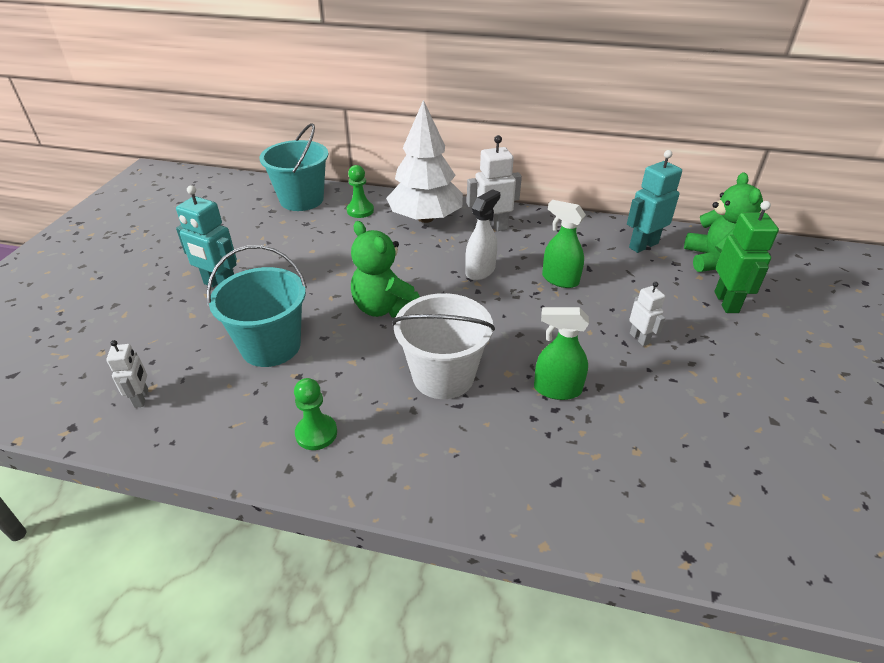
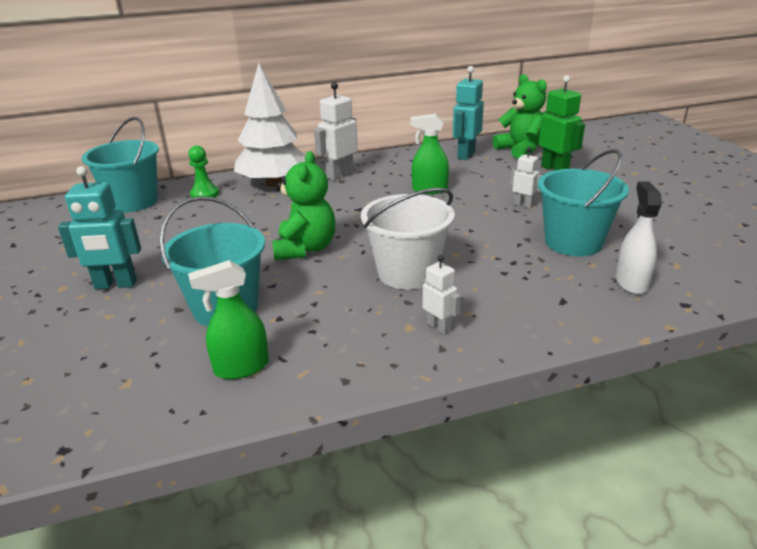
camera: 30 degrees left, 10 degrees down
white robot [106,340,148,408] -> white robot moved to [423,255,460,335]
green pawn [294,378,337,450] -> none
green teddy bear [351,221,420,318] -> green teddy bear turned 105 degrees counterclockwise [272,151,335,260]
white spray bottle [465,189,500,280] -> white spray bottle moved to [616,181,661,294]
green spray bottle [534,307,589,400] -> green spray bottle moved to [188,260,269,380]
none -> turquoise bucket [538,149,629,257]

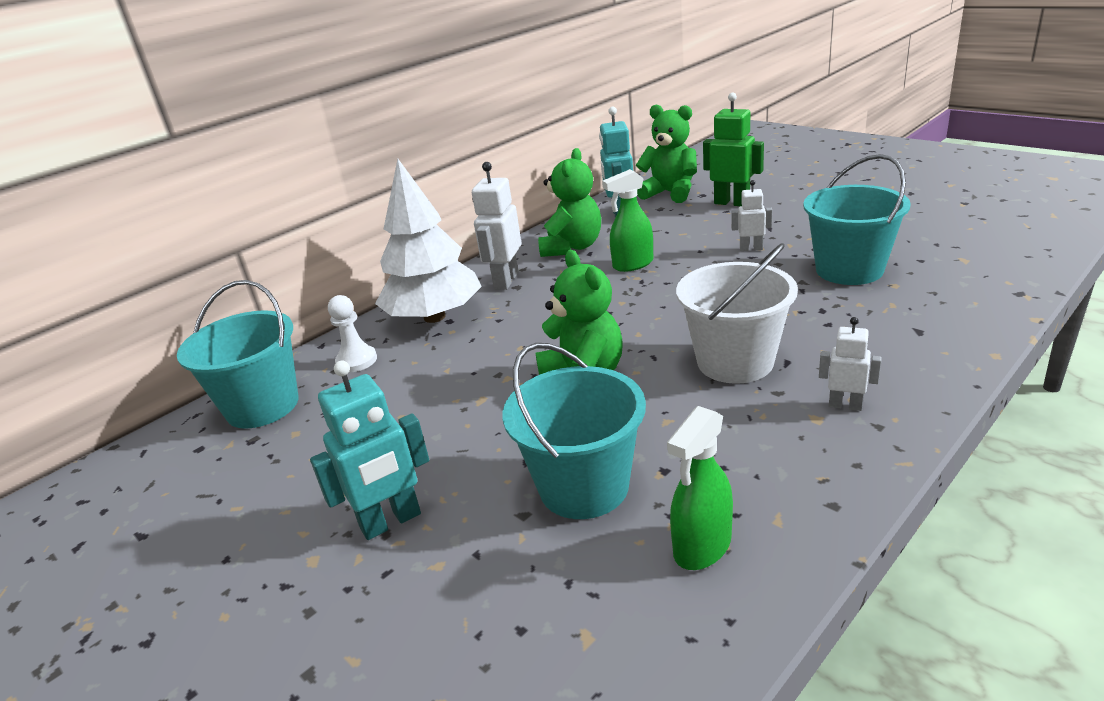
camera: 25 degrees left, 0 degrees up
green pawn [188,146,219,198] -> white pawn [328,295,377,372]
white spray bottle [616,181,661,294] -> none
none -> green teddy bear [538,148,601,257]

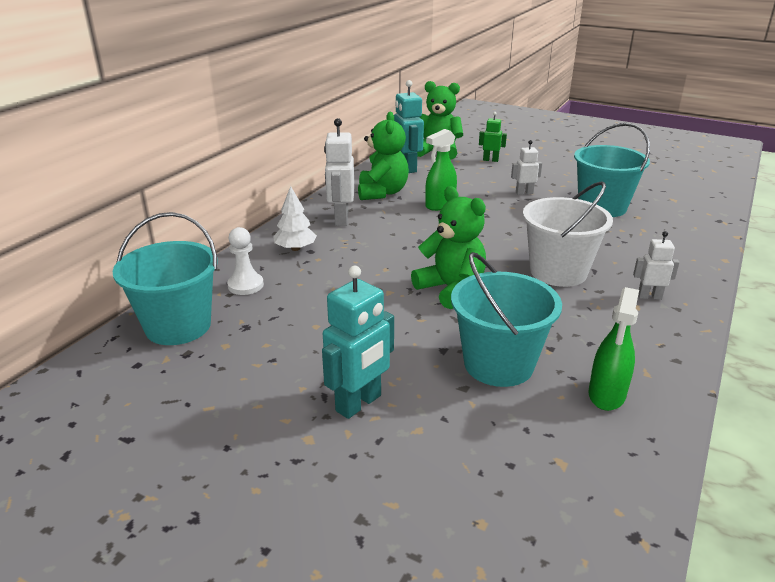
camera: 20 degrees left, 0 degrees up
white tree [375,159,482,323] -> white tree [273,186,317,251], size x0.49
green robot [703,92,764,206] -> green robot [479,112,507,162], size x0.58

